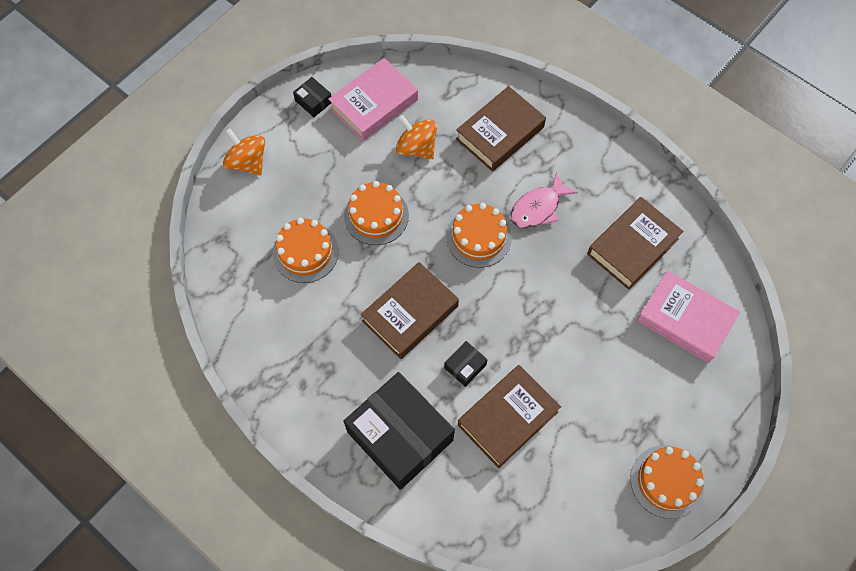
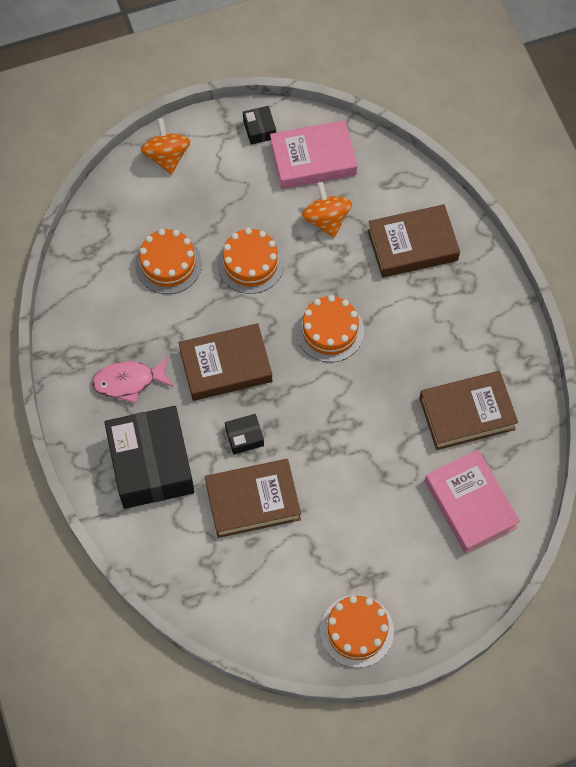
camera: 30 degrees right, 0 degrees up
pink fish [511,172,578,229] -> pink fish moved to [92,356,173,404]

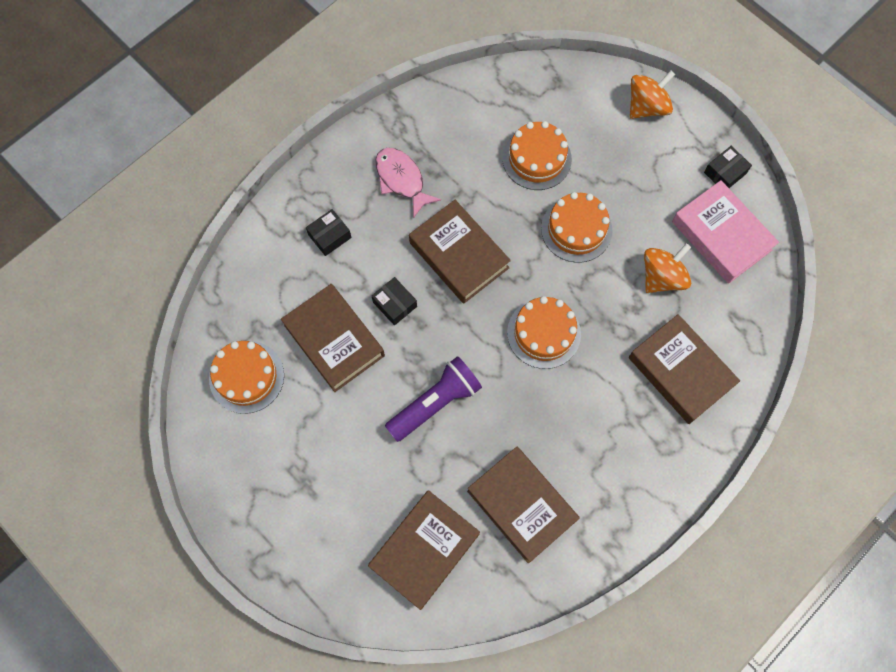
camera: 65 degrees right, 5 degrees up
black box [104,406,195,509] -> black box [306,209,352,256], size x0.41
orange cake [320,595,394,668] -> orange cake moved to [209,341,284,414]
pink book [425,450,520,553] -> brown book [368,490,480,610]
none -> purple flashlight [385,356,482,442]

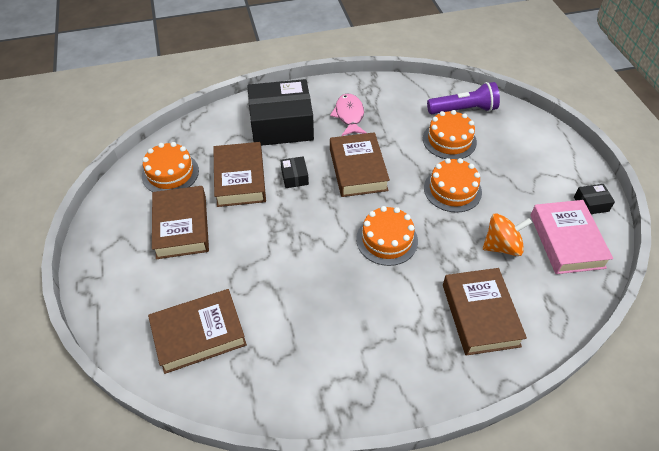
camera: 30 degrees right, 20 degrees down
black box [306,209,352,256] -> black box [247,79,314,146], size x2.44
purple flashlight [385,356,482,442] -> purple flashlight moved to [427,82,500,114]
brown book [467,447,580,564] -> brown book moved to [152,186,209,259]
orange spinning top [630,71,675,119] -> none

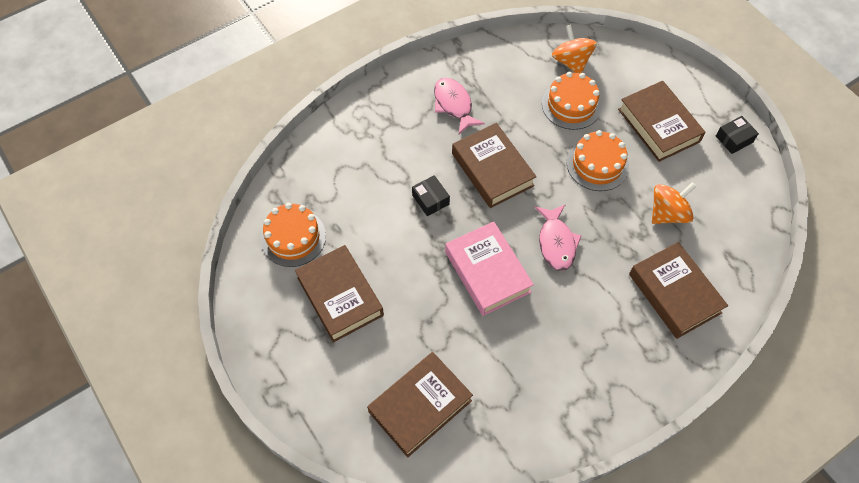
camera: 20 degrees left, 10 degrees up
brown book [213,142,266,207] -> brown book moved to [618,81,705,162]
black box [247,79,314,146] -> none
orange cake [356,206,418,266] -> pink fish [535,204,581,271]
purple flashlight [427,82,500,114] -> orange spinning top [552,24,597,73]
pink book [530,200,613,274] -> pink book moved to [445,221,534,316]

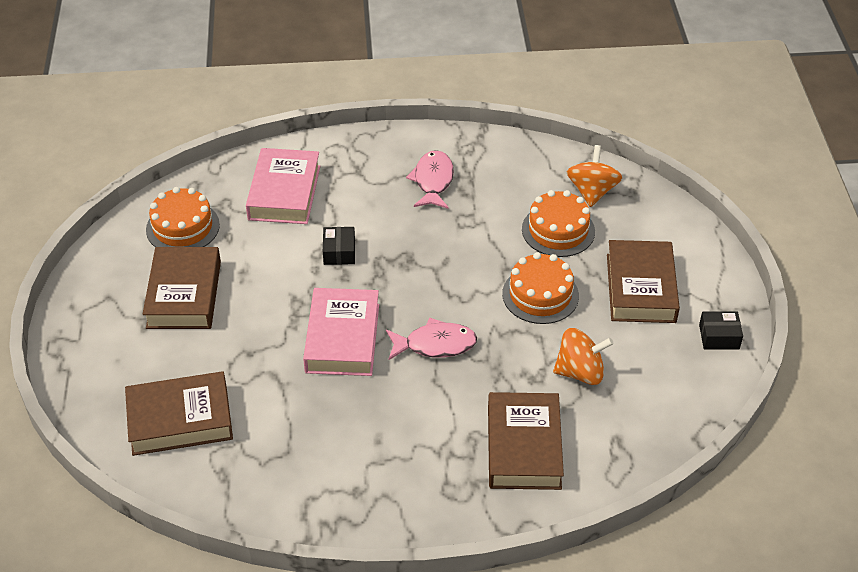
camera: 30 degrees right, 15 degrees down
brown book [452,123,536,208] -> none
pink fish [535,204,581,271] -> pink fish turned 120 degrees counterclockwise [386,318,477,361]
none -> pink book [246,148,320,224]

